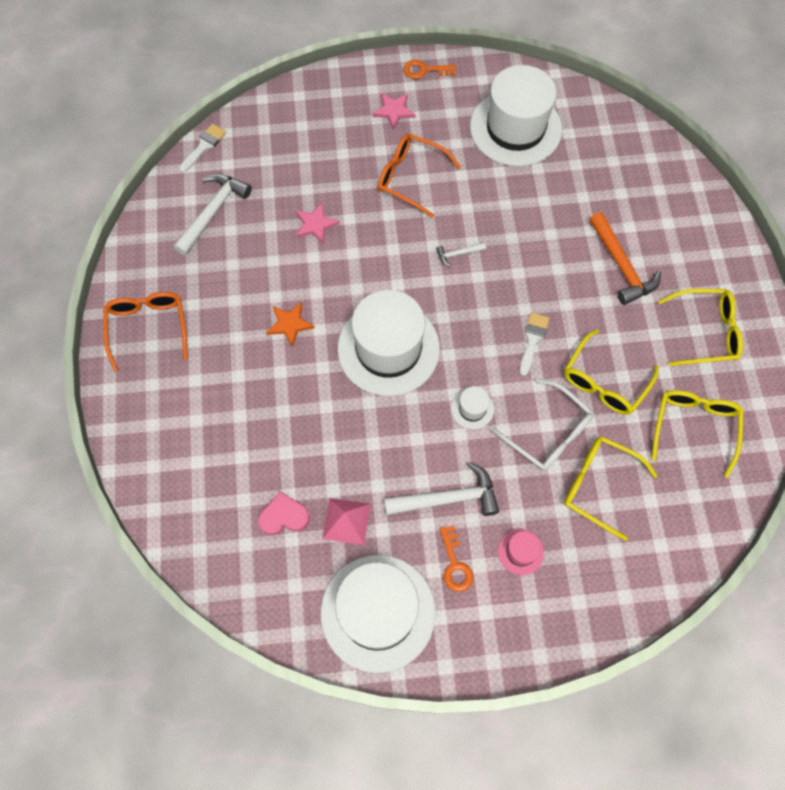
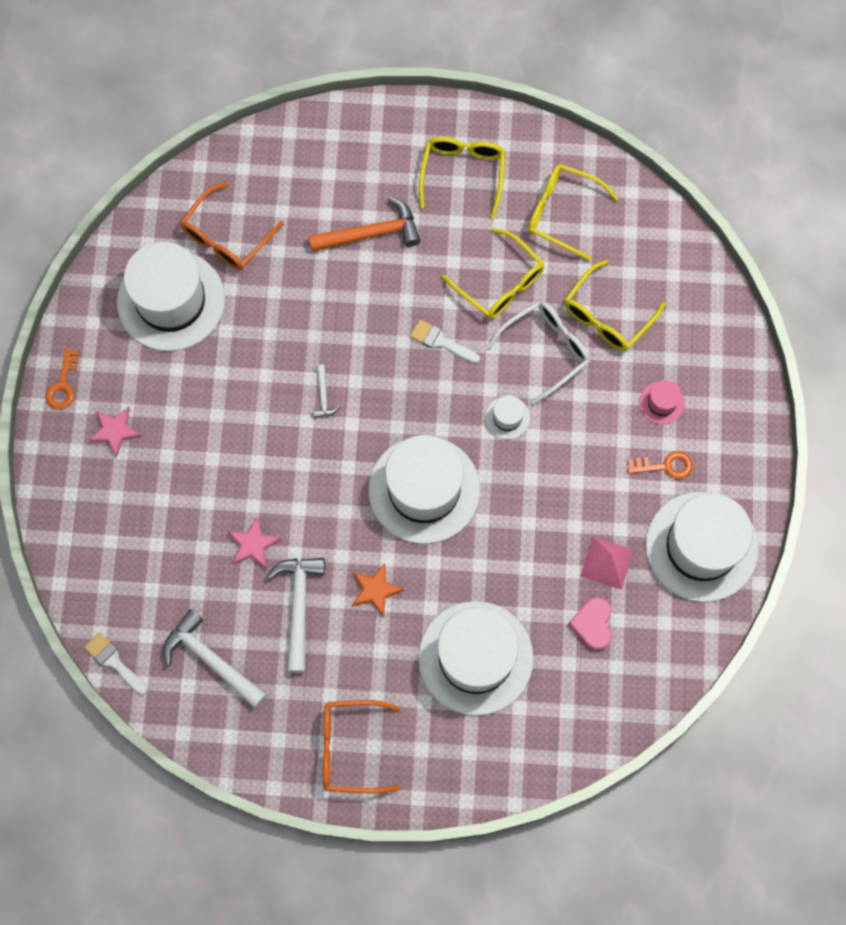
camera: 80 degrees left, 5 degrees up
orange glasses [378,134,461,218] -> orange glasses moved to [180,183,284,270]
white hammer [384,462,499,516] -> white hammer moved to [266,558,325,673]
none -> white hat [418,601,534,716]

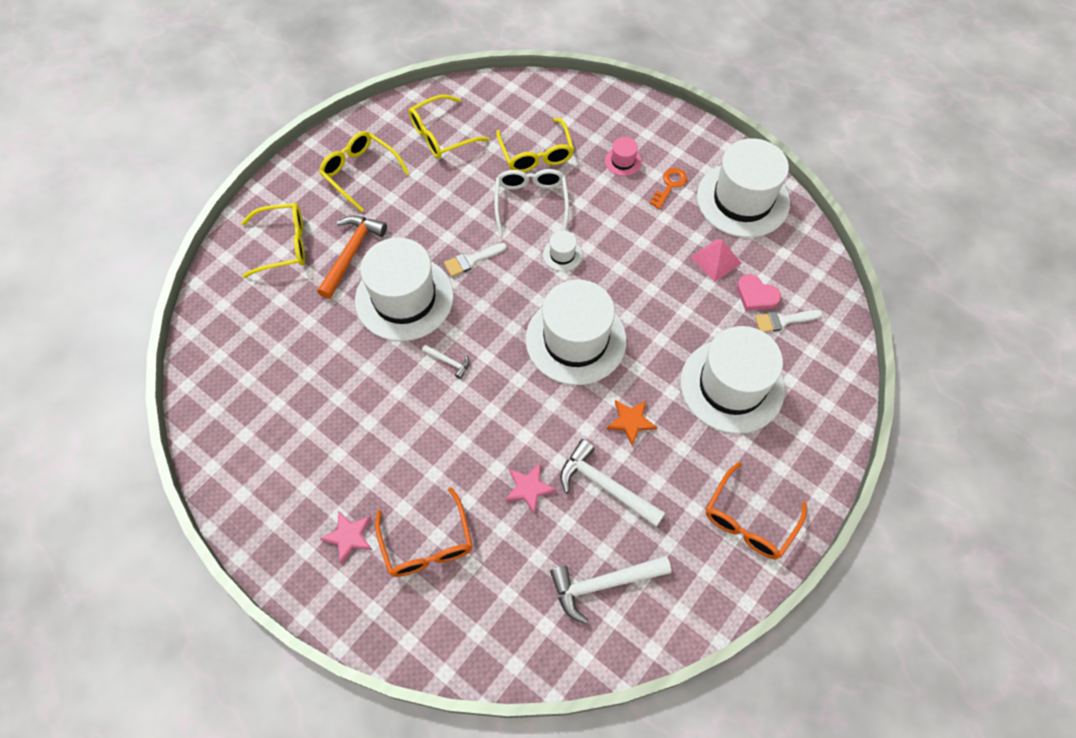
camera: 55 degrees left, 10 degrees down
orange key [45,348,80,410] -> none
white brush [84,632,147,695] -> white brush moved to [755,310,822,333]
white hat [117,242,225,351] -> white hat moved to [355,237,454,341]
orange glasses [180,183,284,270] -> orange glasses moved to [375,487,473,577]
yellow glasses [442,228,544,319] -> yellow glasses moved to [241,203,305,278]

